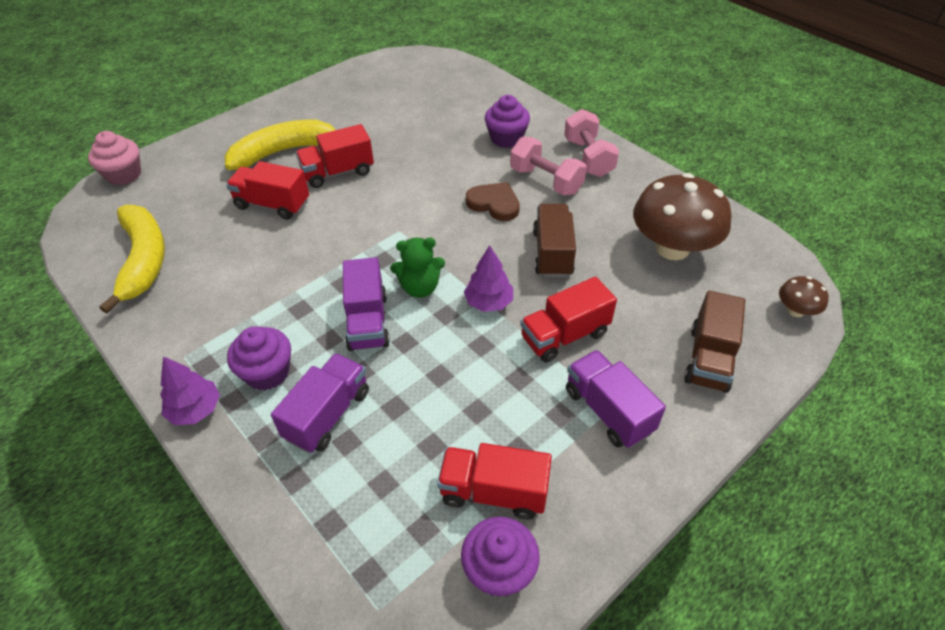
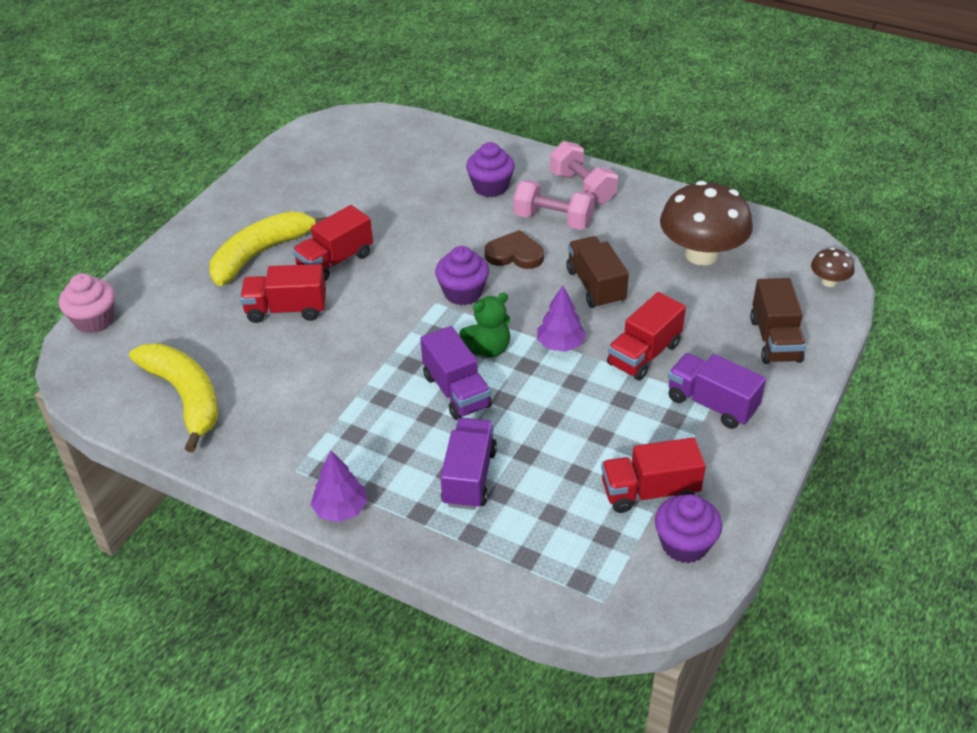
camera: 20 degrees left, 5 degrees down
purple cupcake [227,326,291,391] -> purple cupcake moved to [435,246,489,305]

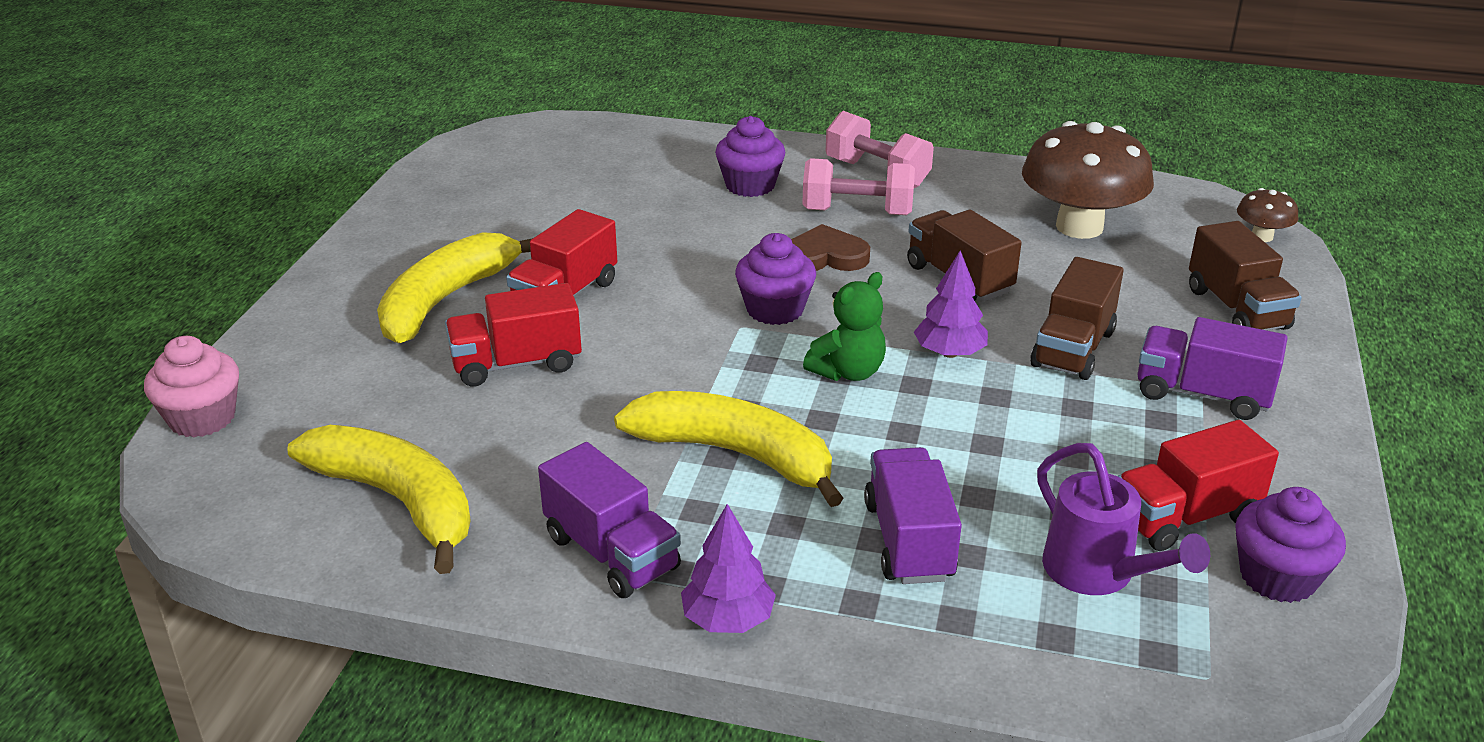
camera: 15 degrees left, 10 degrees down
purple truck [420,326,492,420] -> purple truck moved to [538,442,681,598]
red truck [607,292,686,381] -> brown truck [1031,257,1124,380]
none -> yellow banana [614,391,843,507]
none -> purple watering can [1037,443,1210,595]

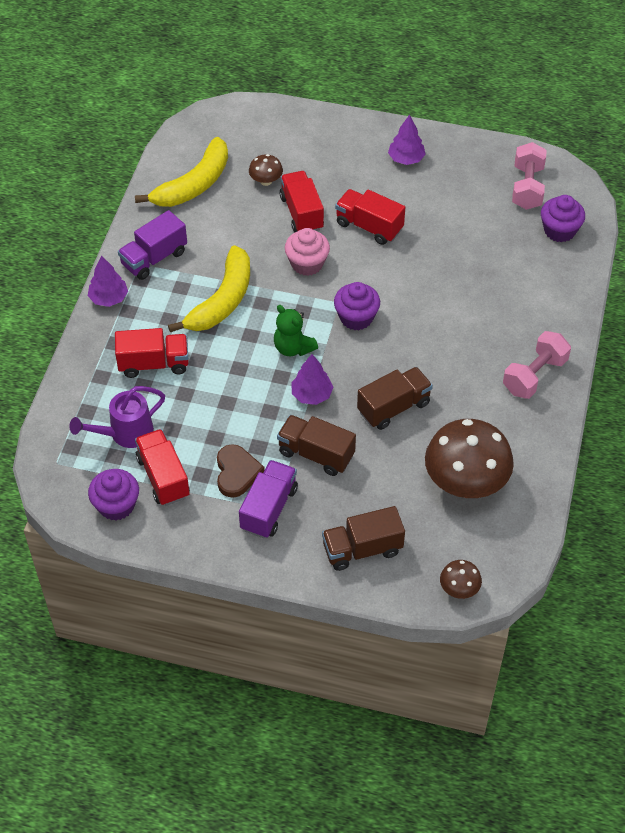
camera: 90 degrees right, 20 degrees up
pink cupcake [144,336,239,438] -> pink cupcake moved to [285,228,330,276]
yellow banana [377,232,533,343] -> none
purple cupcake [715,116,785,197] -> purple cupcake moved to [541,195,585,242]
brown heart [791,224,870,271] -> brown heart moved to [217,444,265,498]
pink dumbbell [802,158,915,215] -> pink dumbbell moved to [512,142,547,210]
purple truck [864,447,962,584] -> red truck [115,328,189,378]
none -> brown mushroom [249,154,283,186]
none -> purple tree [388,115,426,165]

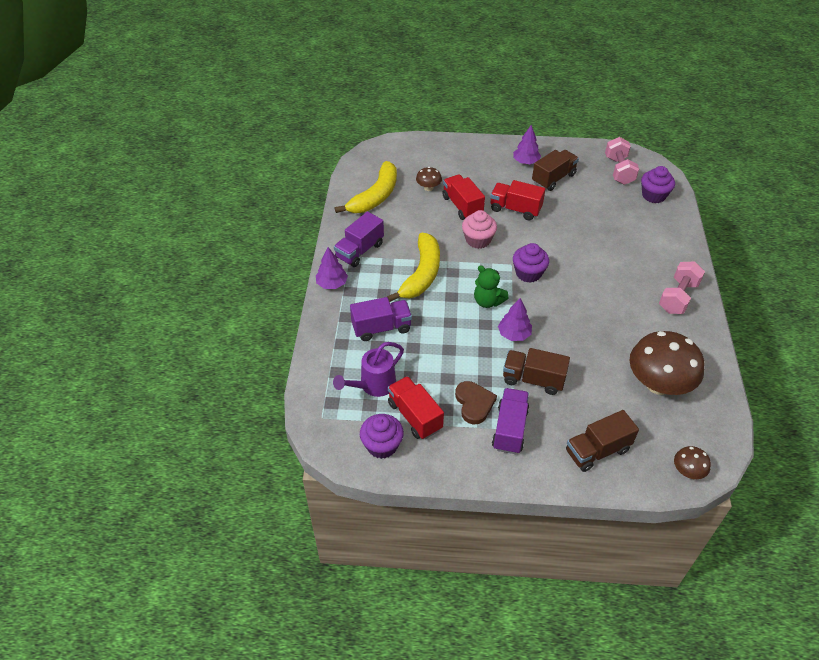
camera: 10 degrees left, 5 degrees down
red truck [115,328,189,378] -> purple truck [350,297,412,341]
brown truck [357,367,433,430] -> brown truck moved to [532,150,579,191]

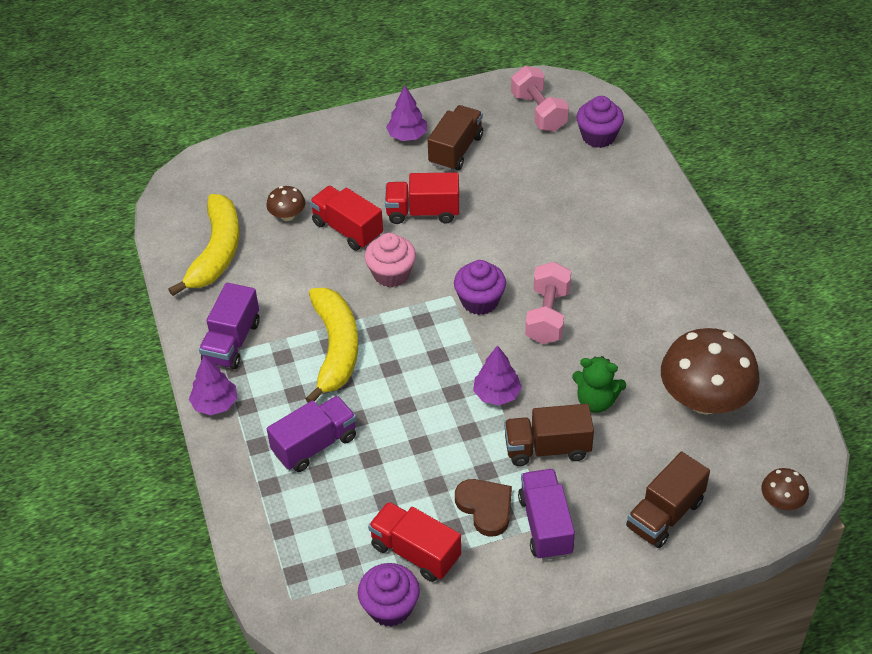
camera: 20 degrees left, 0 degrees up
purple watering can [333,342,404,397] -> none
green teddy bear [474,265,508,308] -> green teddy bear moved to [572,356,626,413]
pink dumbbell [659,262,705,314] -> pink dumbbell moved to [525,262,571,344]

